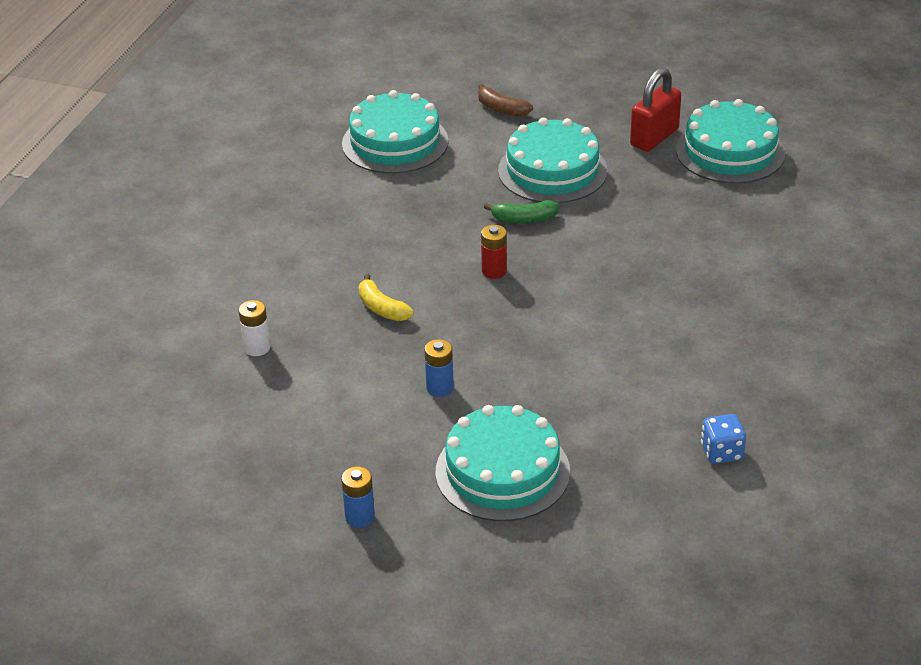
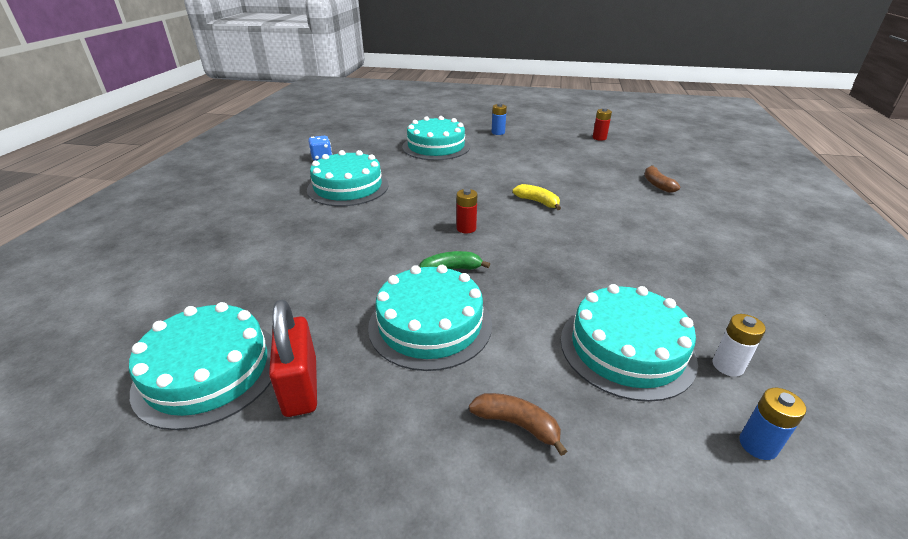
camera: 170 degrees right, 5 degrees down
white battery [238,300,270,356] -> white battery moved to [713,314,766,377]
blue battery [424,339,454,397] -> blue battery moved to [739,388,806,460]
red padlock [630,68,681,152] -> red padlock turned 45 degrees counterclockwise [269,300,317,417]
none -> turquoise cake [307,150,389,206]
none -> red battery [593,108,612,141]
none -> brown banana [644,165,680,193]

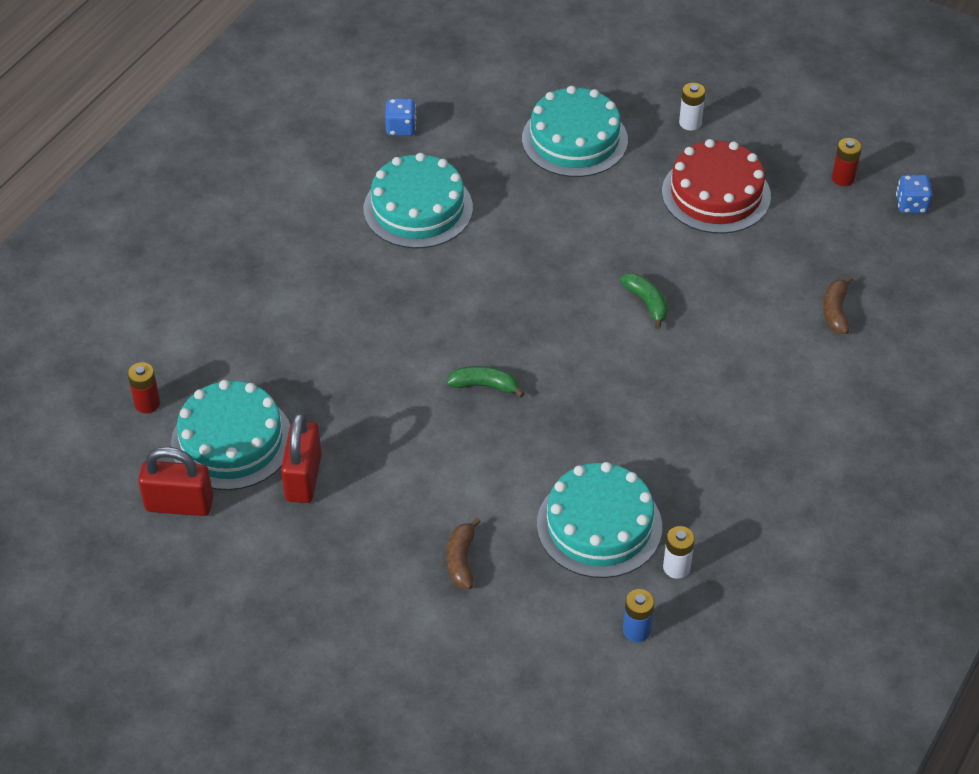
camera: 20 degrees right, 15 degrees up
turquoise cake [368,265,492,371] -> none
red battery [456,189,477,233] -> red battery moved to [128,362,160,413]
brown banana [469,393,567,456] -> brown banana turned 135 degrees counterclockwise [447,518,481,589]
blue battery [492,103,507,135] -> white battery [679,83,705,130]
yellow banana [513,184,561,210] -> green banana [620,273,668,329]
none -> red padlock [138,447,213,516]
none -> red cake [662,139,771,234]
none -> blue dice [896,175,932,213]

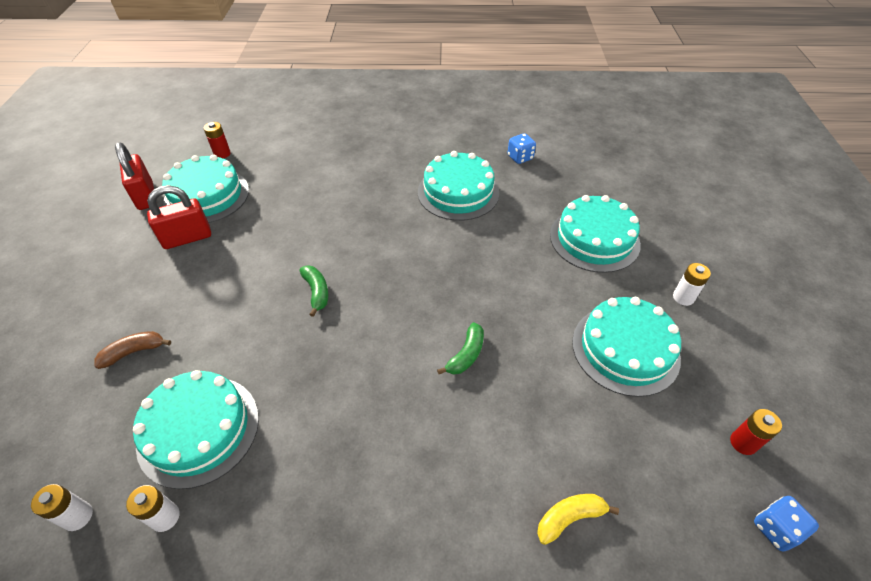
camera: 60 degrees right, 0 degrees up
blue battery [623,589,654,642] -> white battery [31,484,93,531]
red cake [662,139,771,234] -> turquoise cake [572,297,681,397]
brown banana [823,276,853,334] -> yellow banana [537,494,619,545]

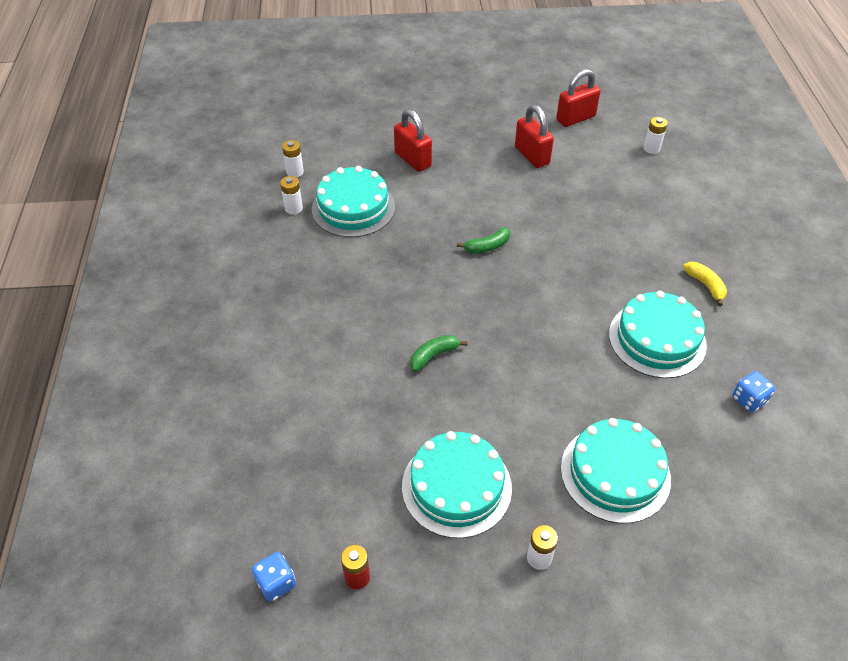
camera: 85 degrees right, 0 degrees up
brown banana [94,331,171,369] -> red padlock [394,109,432,172]
turquoise cake [162,154,249,223] -> none
red battery [203,122,231,159] -> white battery [644,117,668,154]
green banana [437,322,484,375] -> green banana turned 120 degrees clockwise [410,335,467,372]
yellow banana [537,494,619,545] -> yellow banana moved to [683,262,727,306]

